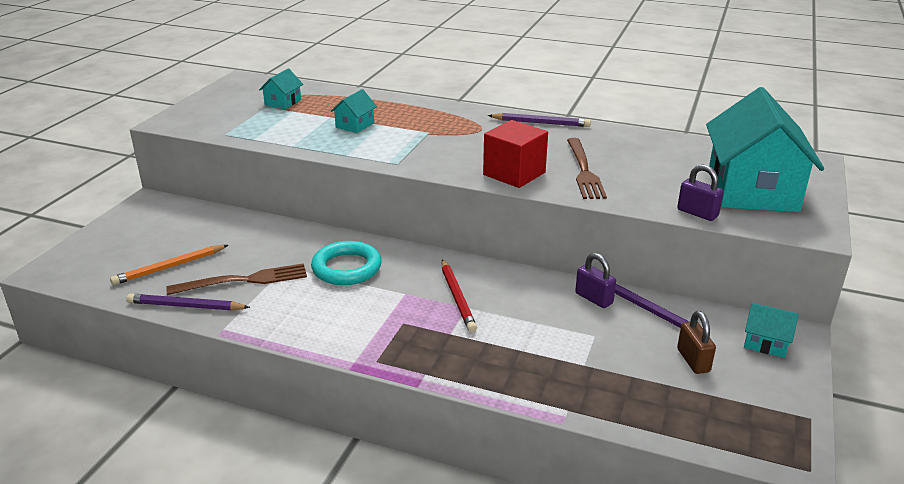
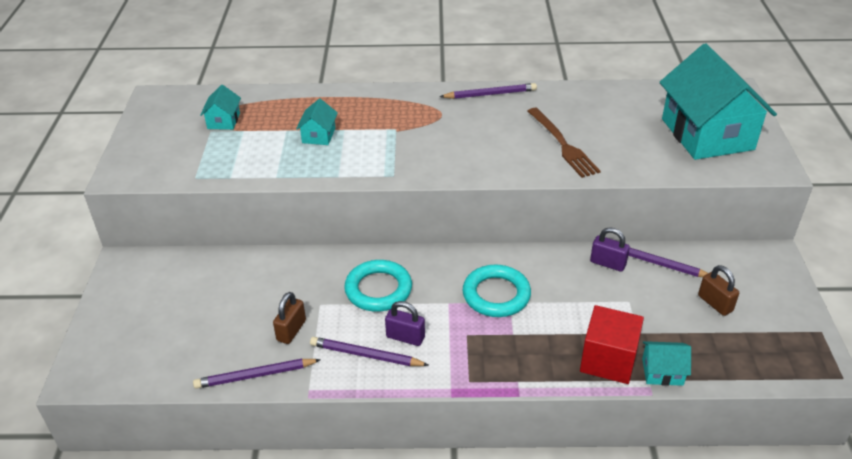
camera: 20 degrees left, 10 degrees up
orange pencil [110,245,228,285] -> none
brown fork [166,263,307,295] -> brown padlock [273,292,306,344]
red pencil [442,259,477,333] -> turquoise ring [463,265,531,317]
red cube [483,120,548,188] -> red cube moved to [580,305,644,384]
purple padlock [677,164,724,221] -> purple padlock moved to [385,301,425,346]
turquoise house [744,303,799,358] -> turquoise house moved to [642,341,691,386]
none -> purple pencil [310,337,429,366]

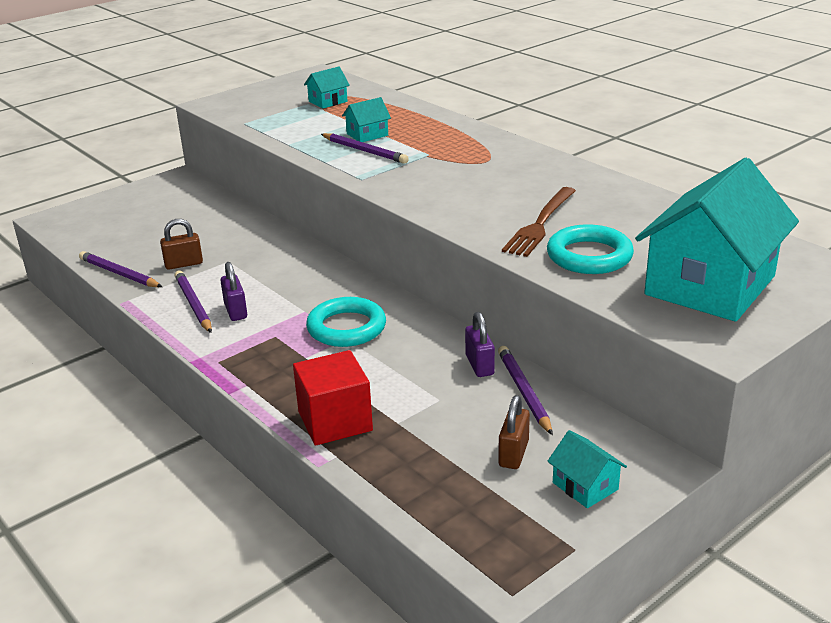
camera: 50 degrees right, 10 degrees down
turquoise ring [344,260,412,312] -> turquoise ring moved to [547,224,634,274]
purple pencil [439,83,537,99] -> purple pencil moved to [321,133,409,164]
turquoise house [642,341,691,386] -> turquoise house moved to [547,430,627,508]

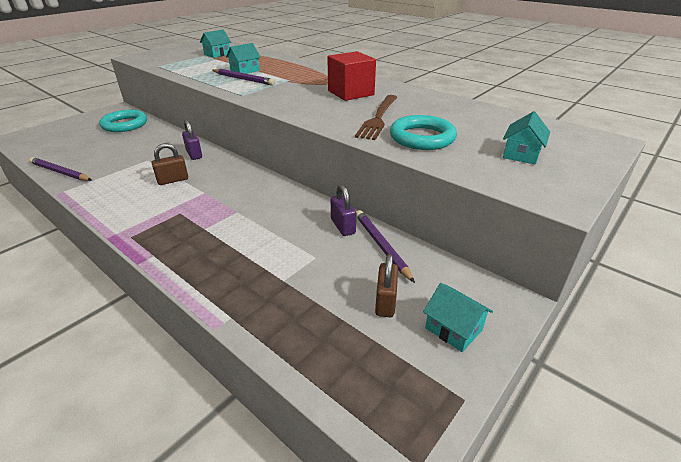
camera: 10 degrees left, 5 degrees up
brown padlock [160,219,203,270] -> brown padlock moved to [152,143,188,185]
purple pencil [175,271,212,333] -> none
purple padlock [220,262,247,321] -> purple padlock moved to [182,120,202,160]
red cube [293,350,373,446] -> red cube moved to [327,51,376,101]
turquoise ring [306,297,386,347] -> turquoise ring moved to [99,110,147,132]
turquoise house [635,158,799,322] -> turquoise house [503,111,550,165], size x0.42

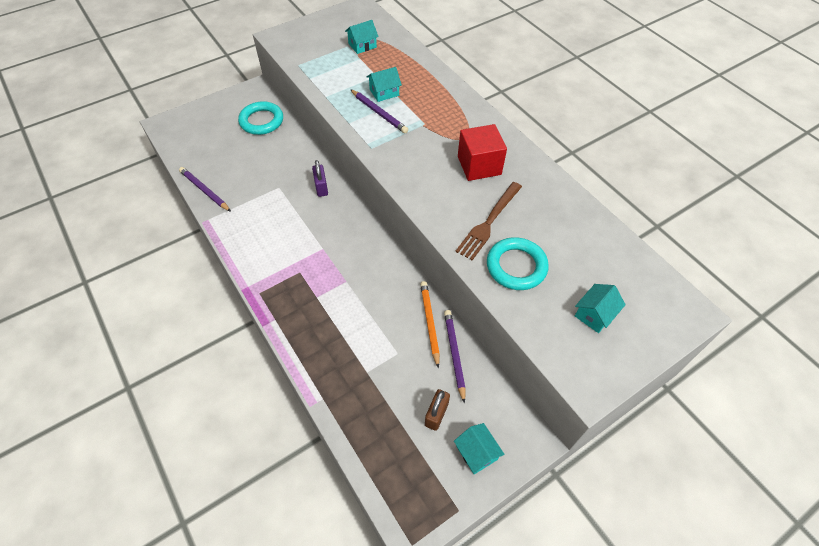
camera: 15 degrees right, 20 degrees up
brown padlock [152,143,188,185] -> none
purple padlock [331,184,356,236] -> orange pencil [420,281,440,368]

